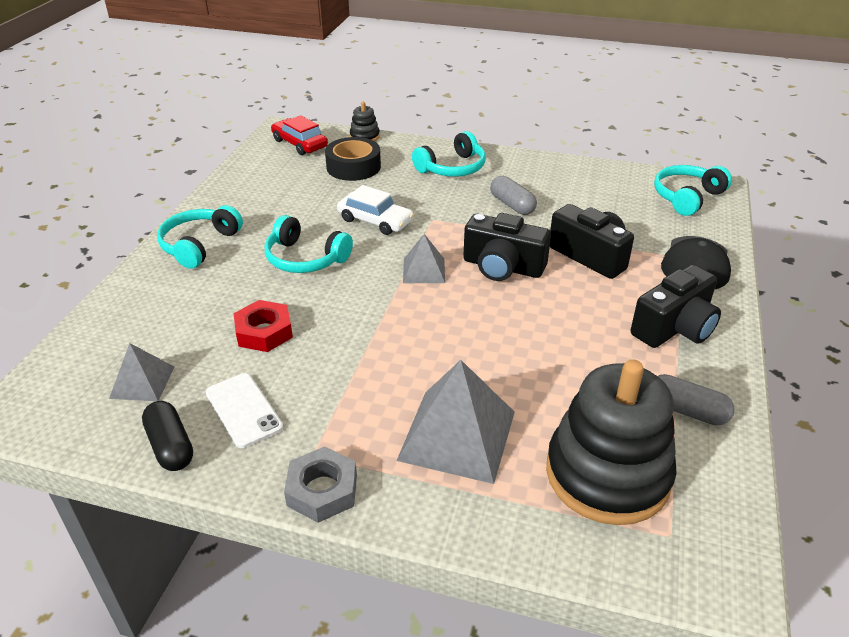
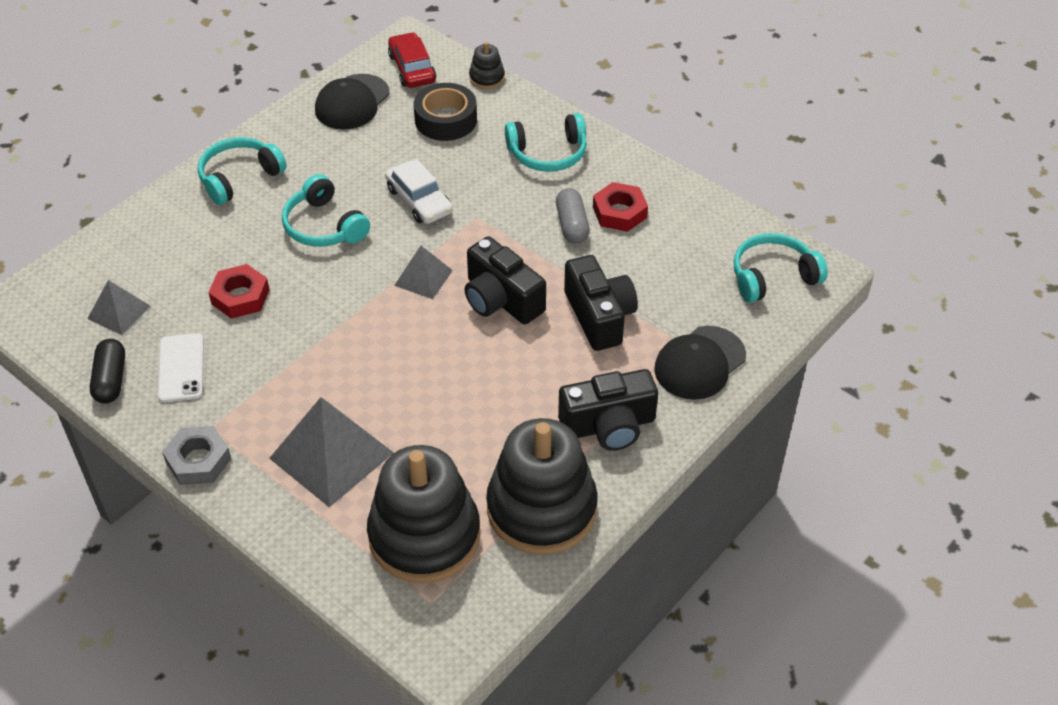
camera: 25 degrees right, 10 degrees up
grey capsule [658,374,735,425] -> black stacking toy [486,418,598,555]
none -> black cap [315,74,390,129]
none -> red nut [593,182,648,232]

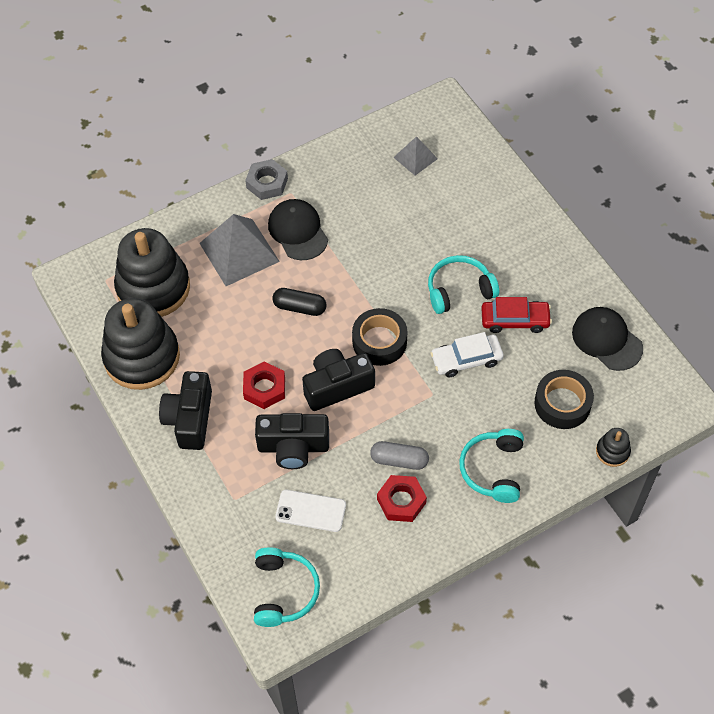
camera: 110 degrees right, 10 degrees up
black capsule [90,339,125,404] -> black capsule moved to [272,288,327,316]
white phone [157,333,204,402] -> white phone moved to [275,490,346,532]
turquoise headphones [198,137,287,205] -> none
red nut [208,264,270,319] -> red nut moved to [243,361,285,409]
red car [388,32,436,88] -> red car moved to [481,297,552,333]
grey pyramid [394,246,453,299] -> black tape [352,308,408,366]
black cap [654,326,746,400] -> black cap moved to [268,199,328,260]

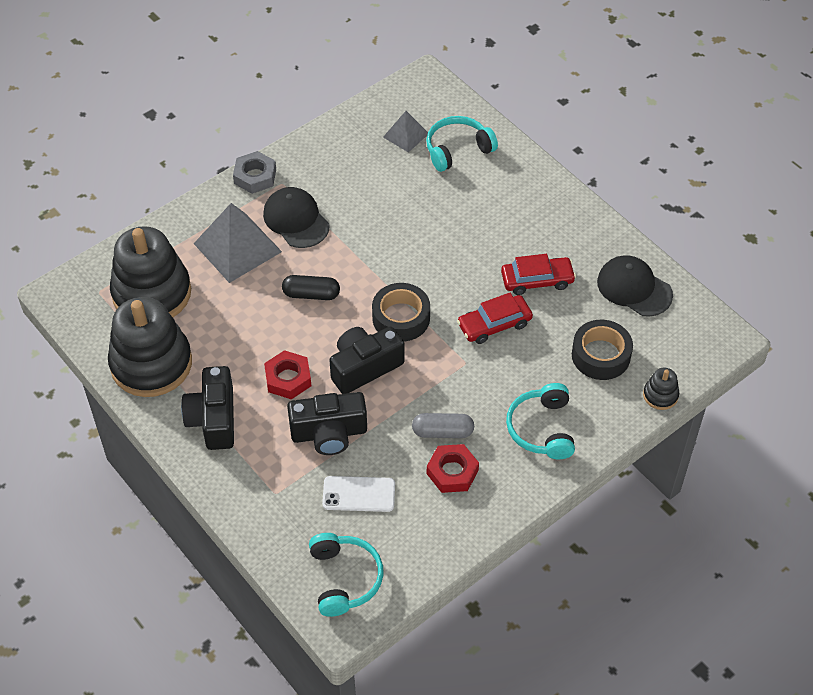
camera: 10 degrees left, 5 degrees down
turquoise headphones [428,255,499,314] -> turquoise headphones moved to [426,116,498,172]
white car [431,332,504,377] -> red car [457,293,533,344]

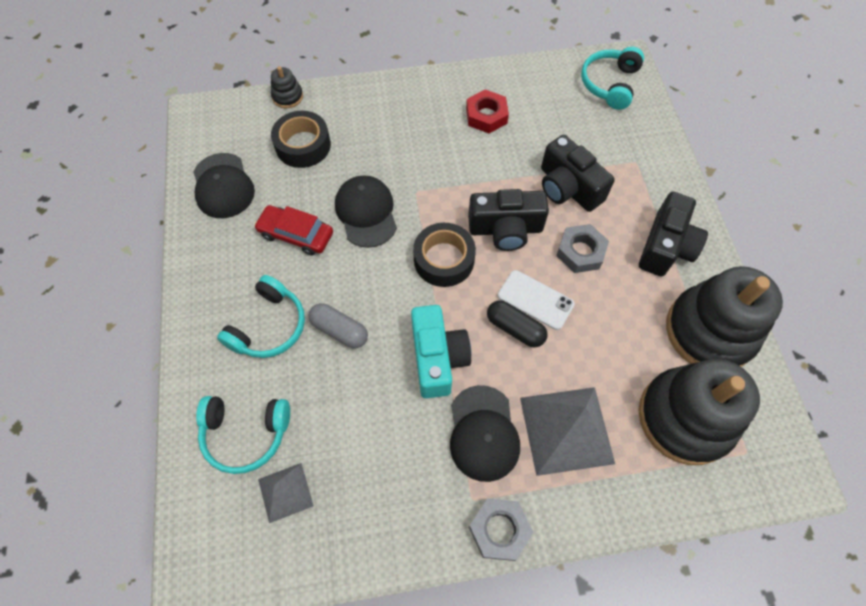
camera: 150 degrees left, 10 degrees up
red nut [264,350,311,399] -> grey nut [556,224,609,273]
black camera [287,392,367,455] -> black camera turned 150 degrees counterclockwise [541,135,615,212]
white phone [322,476,395,512] -> white phone moved to [498,270,575,330]
grey capsule [412,413,474,438] -> grey capsule moved to [308,303,368,348]
red car [457,293,533,344] -> black cap [335,176,397,248]
turquoise headphones [506,383,575,459] -> turquoise headphones moved to [217,275,305,358]
none -> turquoise camera [411,305,471,398]

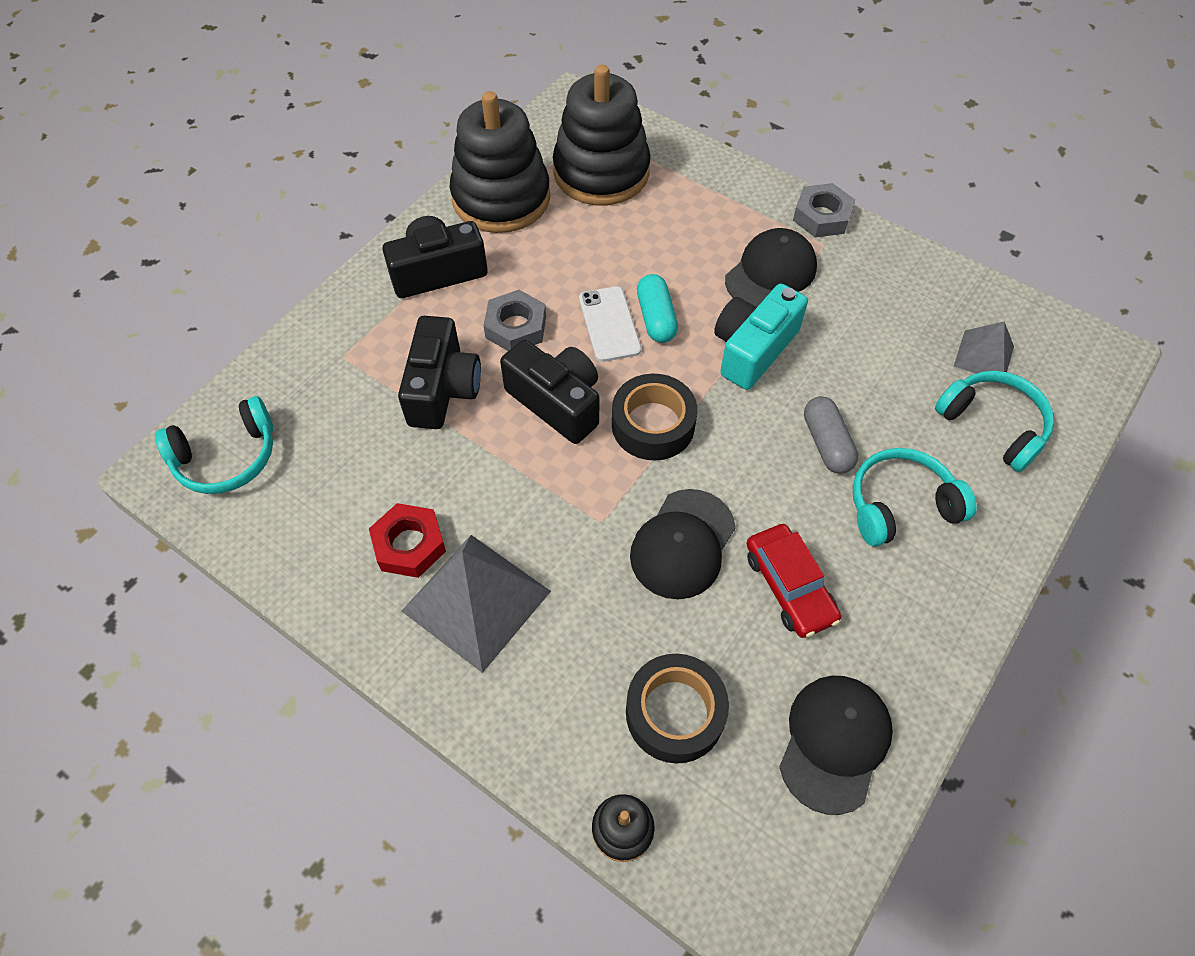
camera: 135 degrees left, 5 degrees down
black capsule [487,300,548,347] -> turquoise capsule [637,274,678,343]
grey pyramid [520,387,615,476] -> grey pyramid moved to [402,535,551,673]

